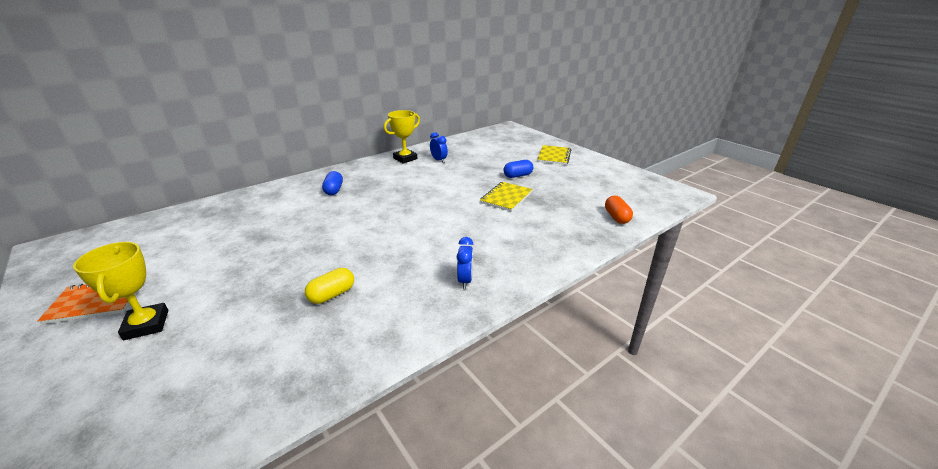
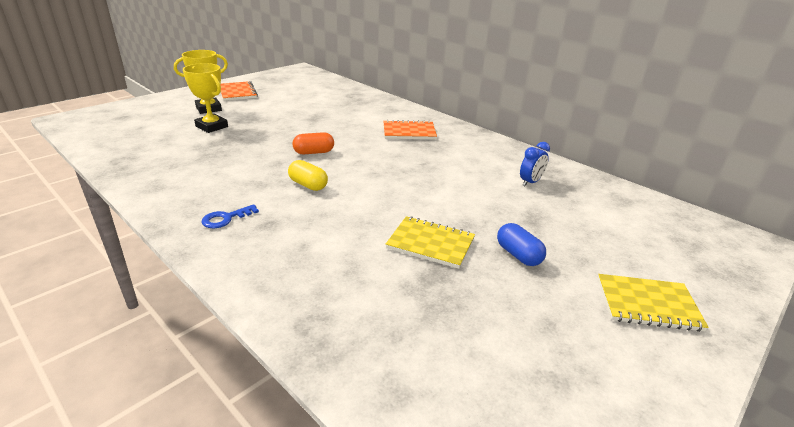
camera: 80 degrees right, 0 degrees up
yellow capsule [305,268,354,304] -> yellow capsule moved to [288,160,328,191]
blue capsule [322,171,343,195] -> orange notebook [384,120,437,139]
yellow trophy [384,110,420,164] -> yellow trophy moved to [183,63,228,133]
blue clock [457,237,474,289] -> blue key [202,204,259,228]
orange capsule [605,196,633,224] -> orange capsule moved to [293,132,334,154]

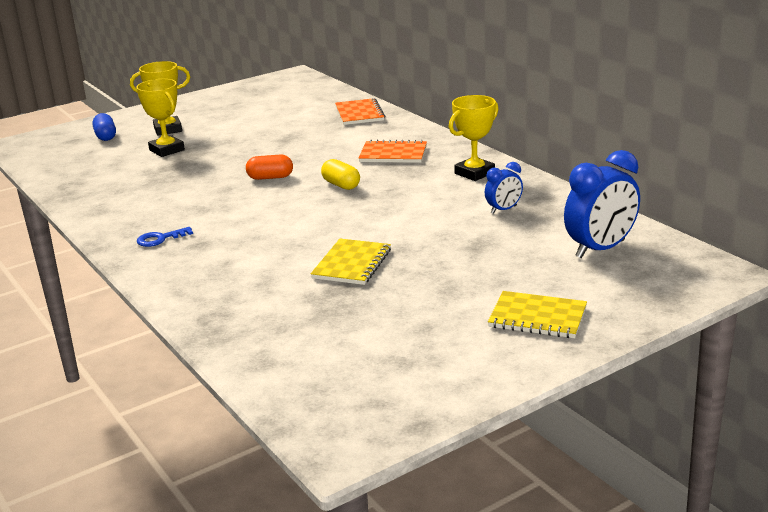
camera: 15 degrees right, 5 degrees down
orange notebook [220,81,258,101] -> orange notebook moved to [335,98,385,125]
yellow capsule [288,160,328,191] -> yellow capsule moved to [321,159,360,190]
yellow notebook [386,216,475,269] -> yellow notebook turned 75 degrees clockwise [311,239,391,285]
blue capsule [497,223,546,266] -> blue capsule moved to [92,113,116,141]
none -> yellow trophy [449,95,499,181]
none -> blue clock [564,150,640,258]

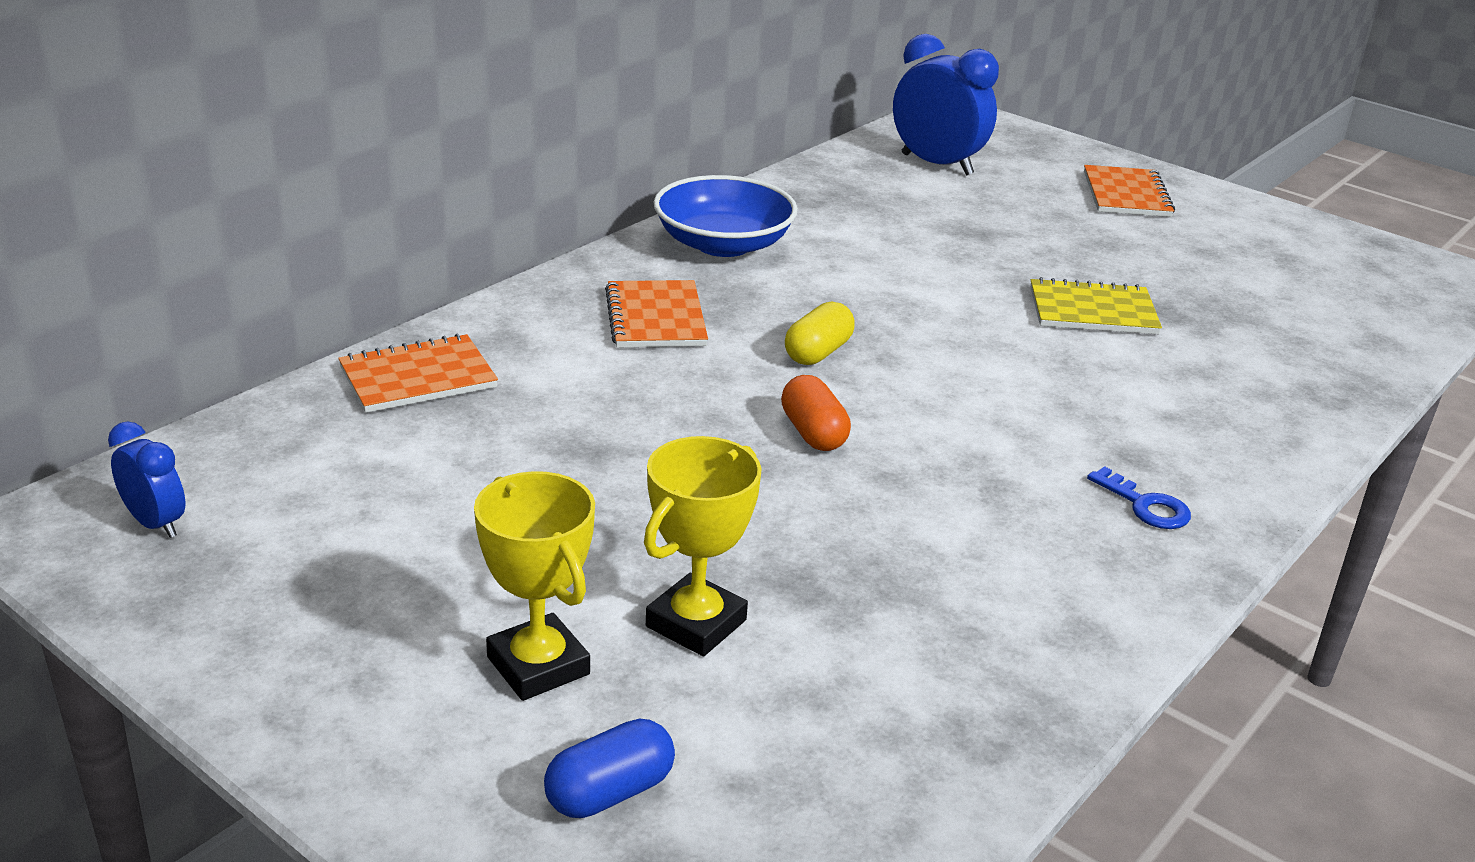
camera: 110 degrees left, 5 degrees up
yellow trophy [449,95,499,181] -> blue bowl [654,175,798,257]
blue clock [485,162,523,214] -> blue clock moved to [108,421,185,538]
yellow notebook [488,291,587,338] -> orange notebook [1084,165,1175,217]

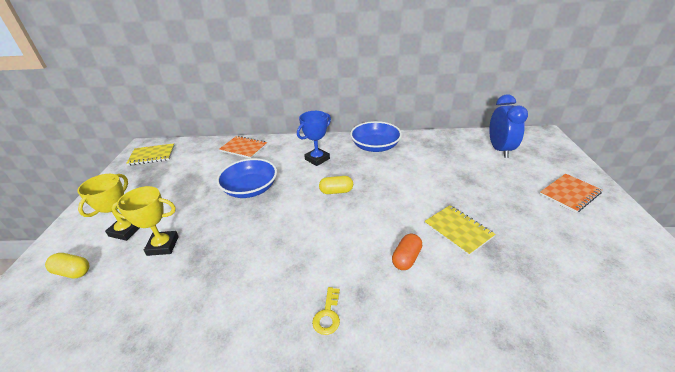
camera: 55 degrees right, 5 degrees up
blue clock [108,421,185,538] -> yellow notebook [126,143,175,165]
blue capsule [544,719,675,818] -> yellow capsule [45,253,89,278]
orange notebook [605,280,708,348] -> blue trophy [297,111,331,166]
orange capsule [781,375,851,451] -> orange capsule moved to [392,234,422,270]
blue key [1087,466,1191,529] -> yellow key [312,287,340,335]
none -> blue bowl [217,158,277,198]

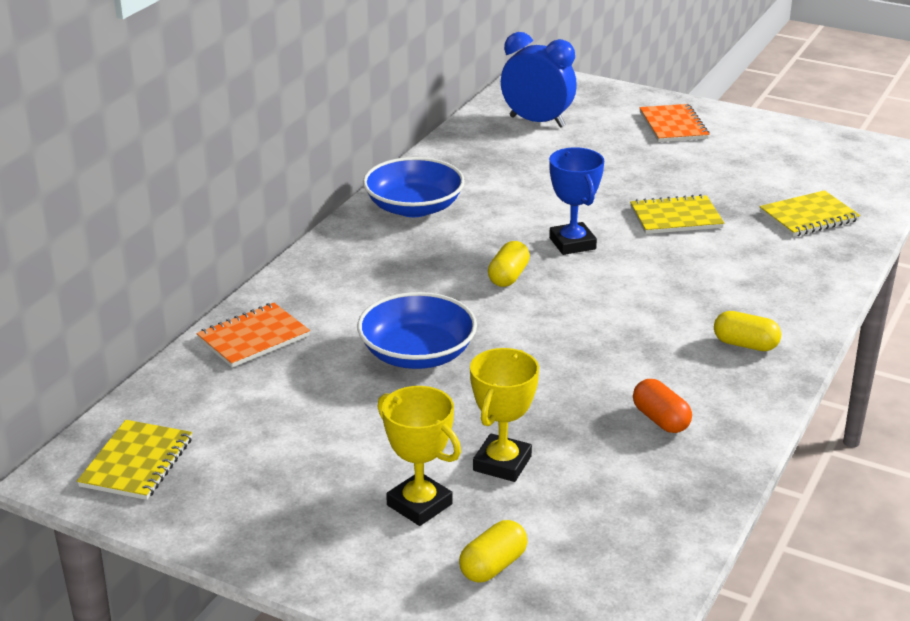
camera: 65 degrees left, 5 degrees down
blue trophy [297,111,331,166] -> blue trophy moved to [549,147,604,255]
yellow key [312,287,340,335] -> yellow capsule [714,311,781,351]
orange capsule [392,234,422,270] -> orange capsule moved to [633,379,692,433]
none -> yellow notebook [759,190,860,237]

